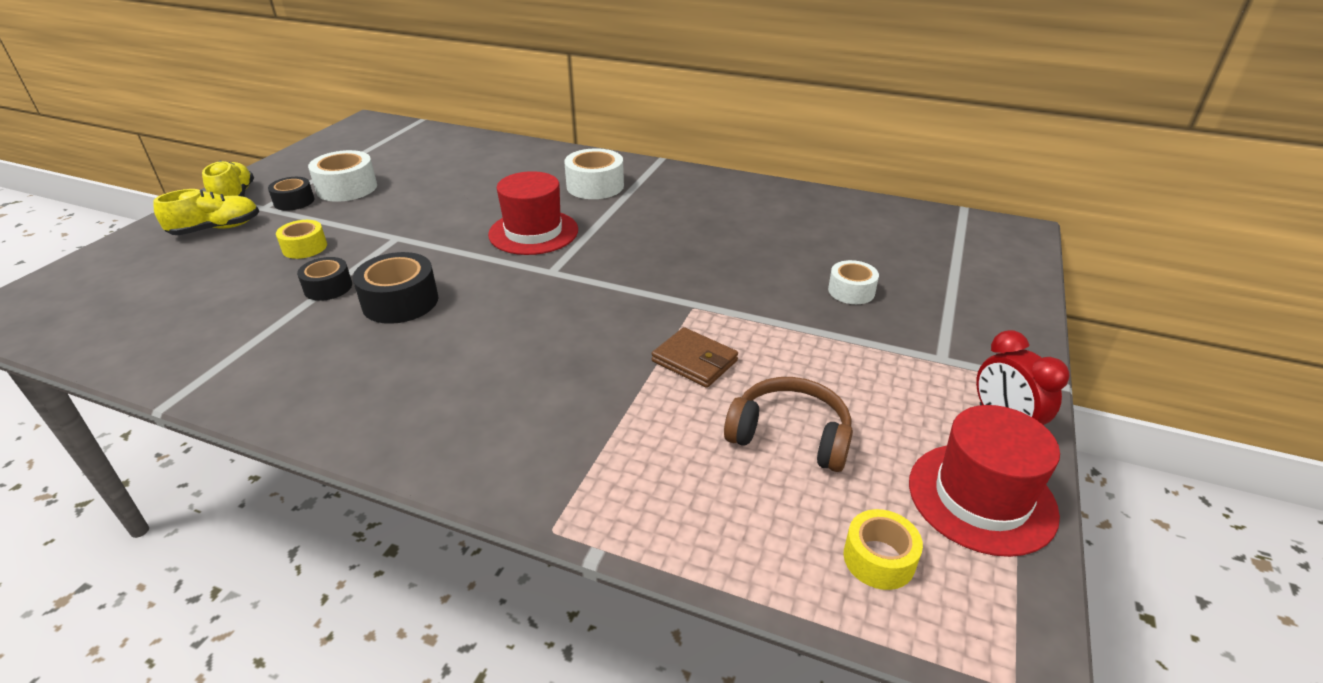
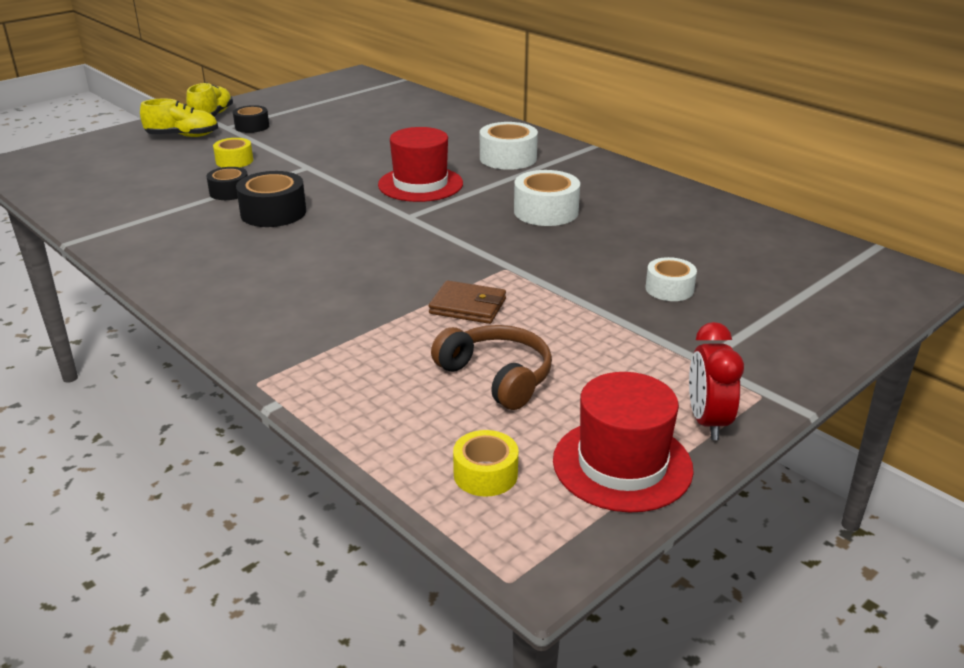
camera: 25 degrees right, 5 degrees down
white tape [308,150,377,202] -> white tape moved to [514,170,580,226]
brown wallet [652,327,738,388] -> brown wallet turned 45 degrees counterclockwise [429,280,506,324]

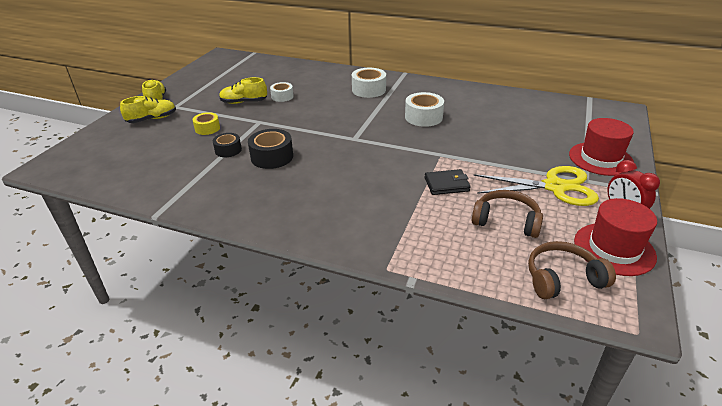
camera: 25 degrees left, 5 degrees up
black tape [233,105,269,133] -> none
red hat [378,127,463,202] -> red hat moved to [569,118,634,176]
brown wallet [429,280,506,324] -> black wallet [425,169,471,195]
yellow tape [453,430,518,497] -> brown headphones [528,241,616,299]
white tape [646,257,697,301] -> white tape moved to [270,82,294,102]
none -> yellow shoe [219,77,267,104]
none -> yellow scissors [474,166,599,206]

